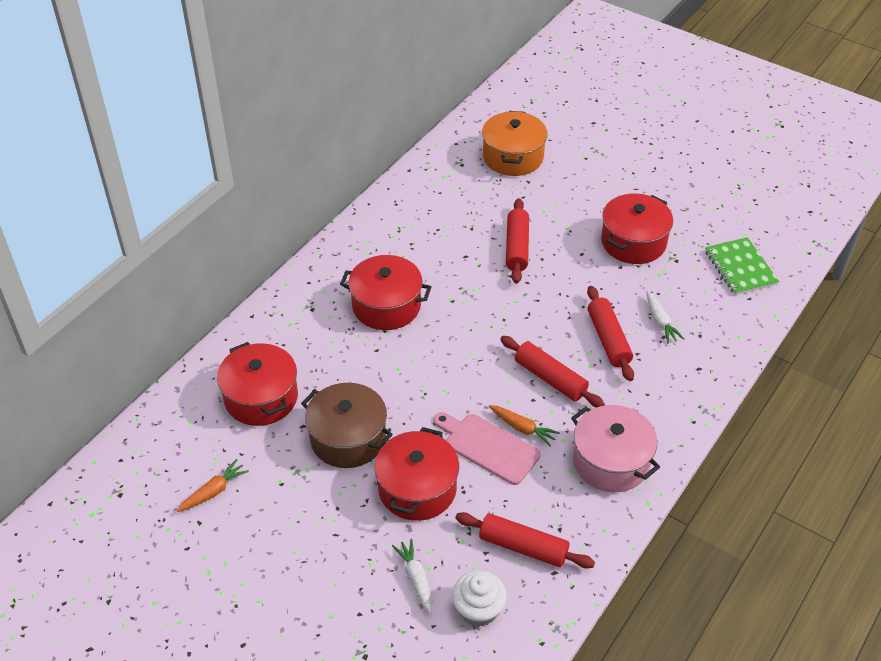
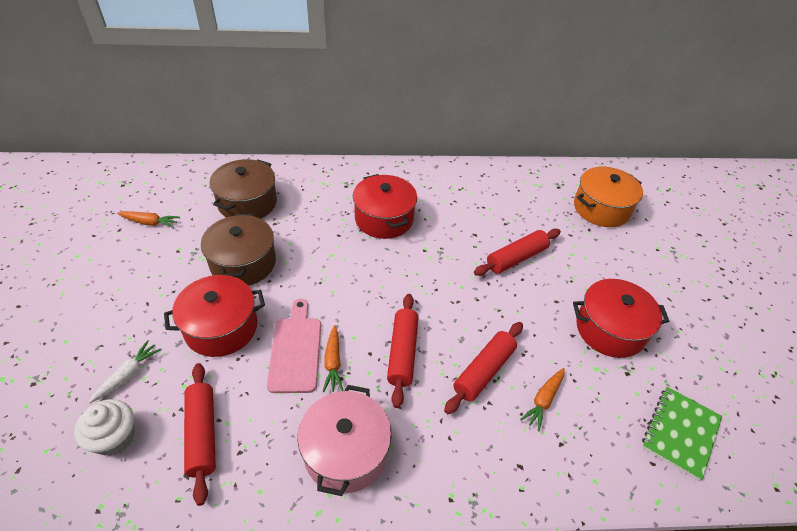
camera: 50 degrees right, 0 degrees up
red pot [217,342,298,426] -> brown pot [210,159,277,219]
white carrot [646,290,684,344] -> orange carrot [520,368,565,431]

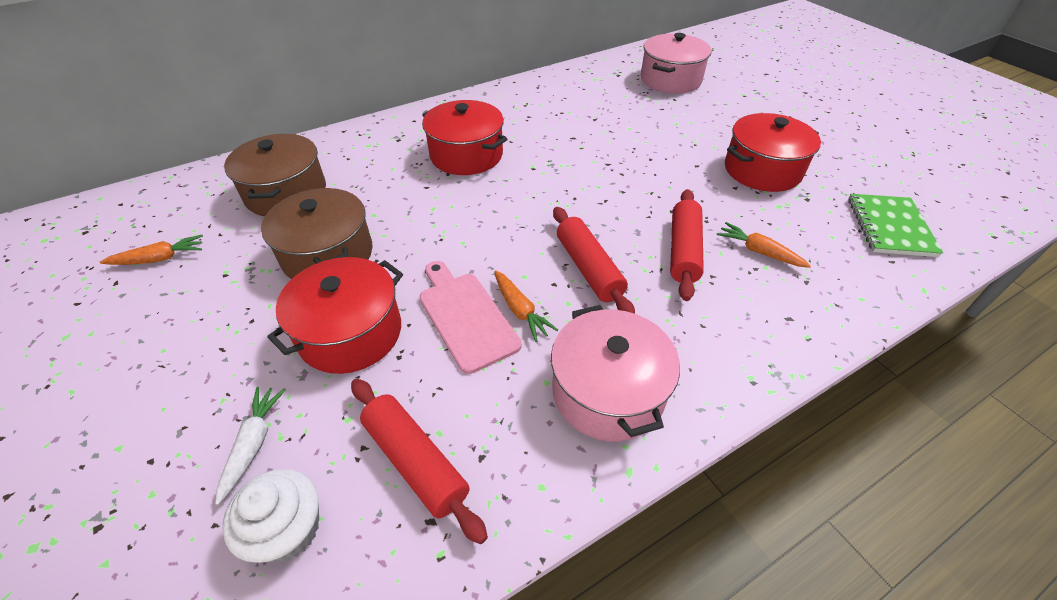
camera: 25 degrees left, 0 degrees up
red rolling pin [474,229,561,276] -> none
orange carrot [520,368,565,431] -> orange carrot turned 120 degrees clockwise [717,222,811,268]
orange pot [574,167,643,227] -> pink pot [641,33,711,94]

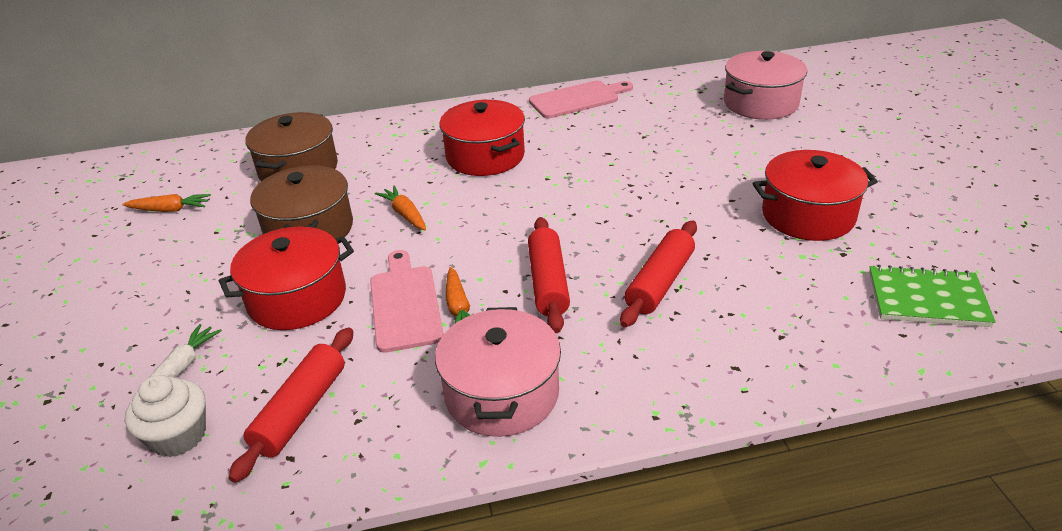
camera: 20 degrees right, 10 degrees down
red rolling pin [351,379,488,544] -> red rolling pin turned 45 degrees clockwise [229,327,353,483]
orange carrot [717,222,811,268] -> orange carrot moved to [375,185,426,230]
green notebook [848,194,943,257] -> green notebook turned 75 degrees clockwise [869,265,996,327]
none -> pink cutting board [529,81,633,118]

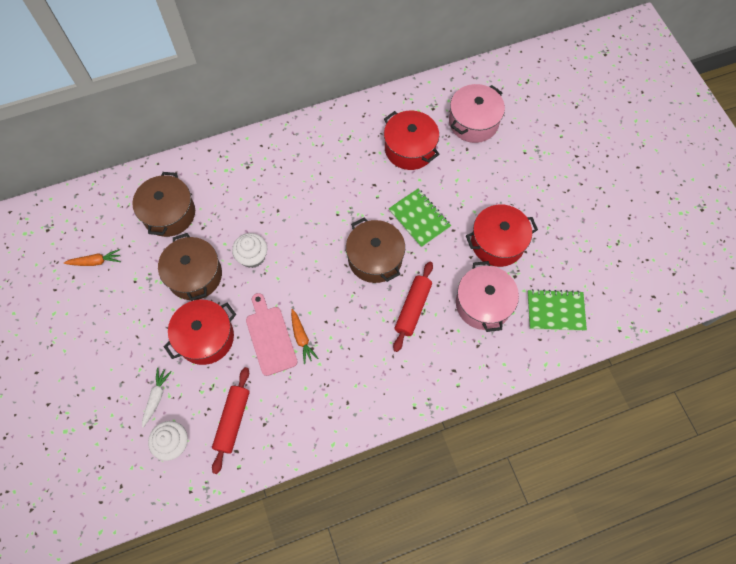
camera: 10 degrees left, 30 degrees up
orange carrot [375,185,426,230] -> white cupcake [232,233,267,268]
pink pot [435,307,561,437] -> pink pot moved to [456,261,519,332]
red pot [439,100,525,176] -> red pot moved to [384,111,440,170]
red rolling pin [528,217,570,333] -> none
pink cutting board [529,81,633,118] -> none
none -> brown pot [346,217,405,283]
none -> green notebook [389,189,451,248]

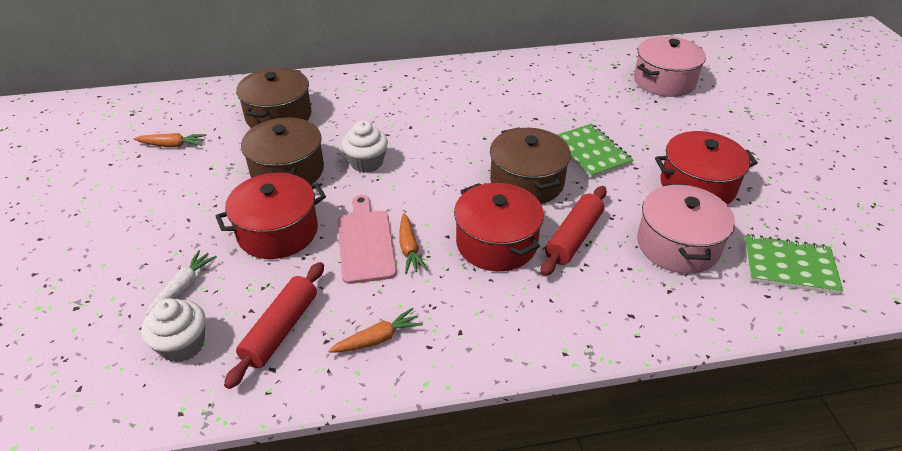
camera: 10 degrees right, 25 degrees down
red pot [384,111,440,170] -> red pot moved to [454,183,544,271]
none -> orange carrot [328,308,423,353]

